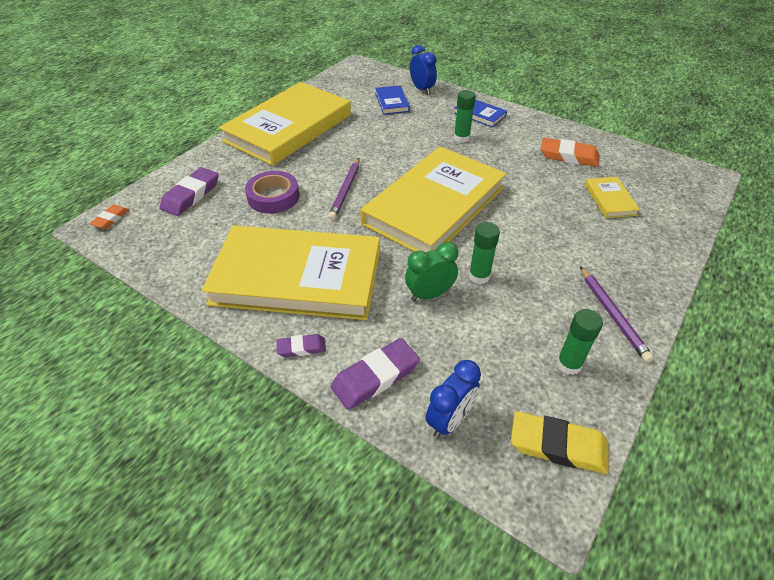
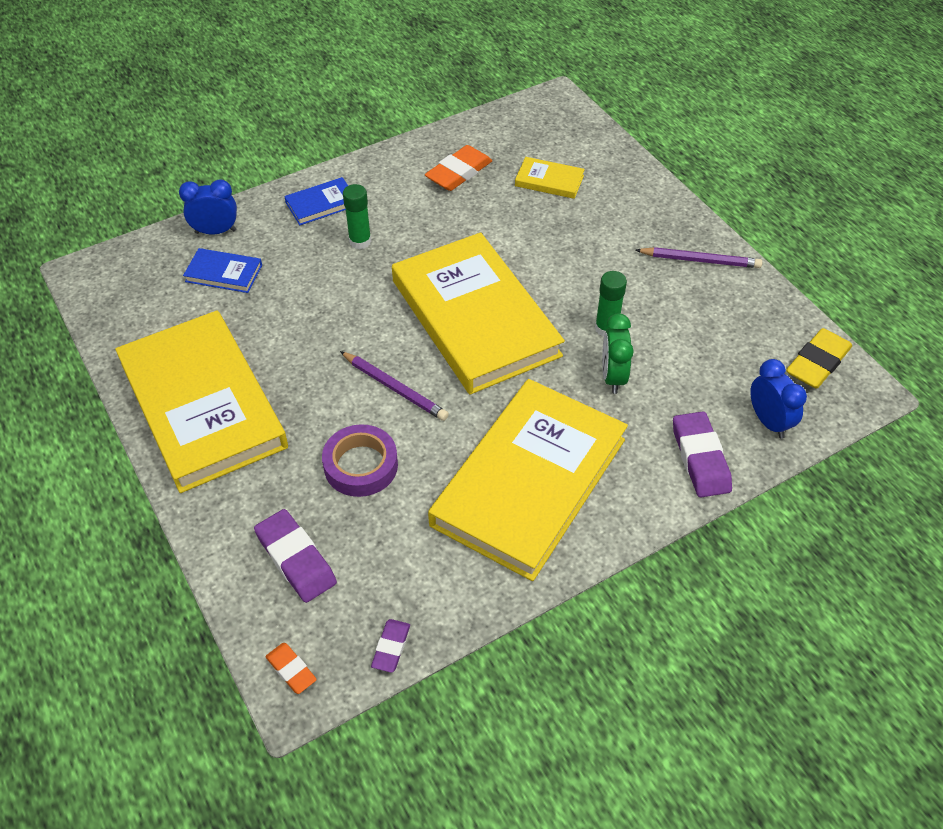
camera: 65 degrees left, 5 degrees up
purple eraser [276,334,326,357] -> purple eraser moved to [371,619,410,673]
green glue stick [556,309,603,375] -> none

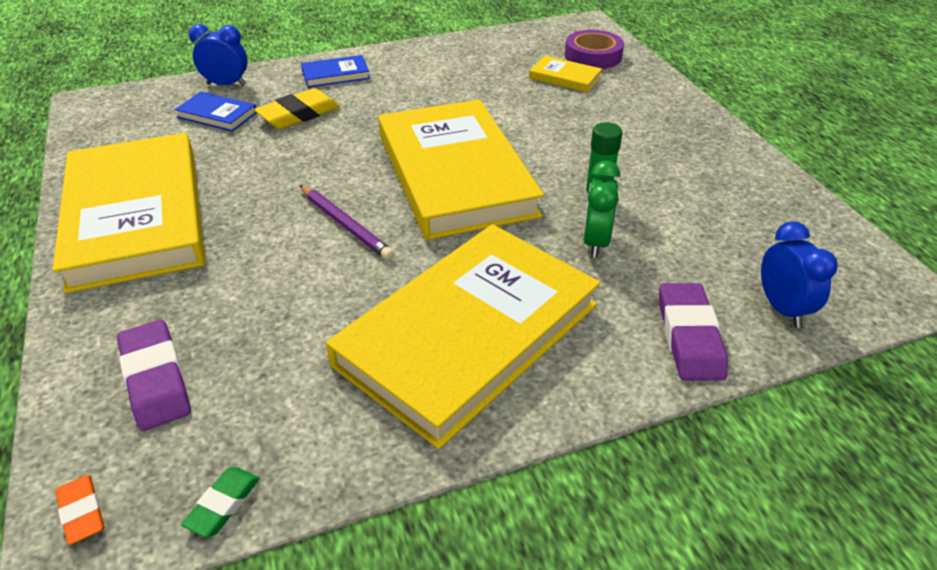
camera: 10 degrees right, 10 degrees down
purple tape [322,424,398,497] -> purple tape moved to [565,30,624,69]
green glue stick [343,184,371,249] -> none
purple eraser [371,619,410,673] -> green eraser [181,467,260,537]
orange eraser [425,145,492,191] -> none
purple pencil [636,247,762,268] -> none
yellow eraser [786,328,852,389] -> yellow eraser moved to [254,88,340,129]

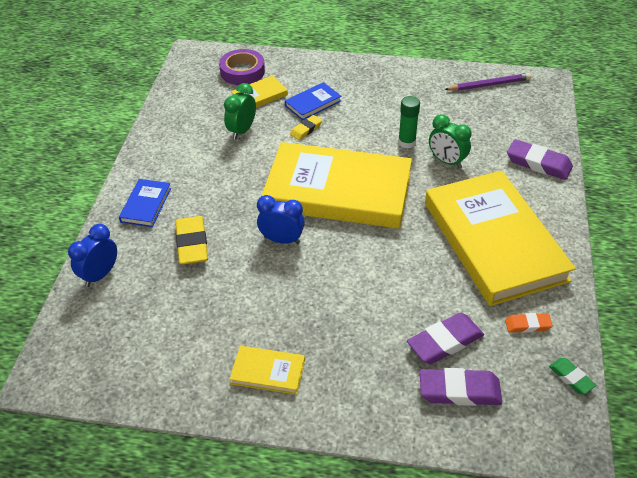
camera: 60 degrees left, 5 degrees up
yellow book [52,133,205,293] -> yellow book [230,346,305,395], size x0.41
orange eraser [55,475,105,545] -> orange eraser moved to [505,313,553,333]
blue book [174,92,256,132] -> blue book moved to [285,82,341,120]
purple pencil [300,185,395,260] -> purple pencil moved to [444,73,531,91]
blue clock [761,221,838,328] -> blue clock moved to [257,195,305,244]
none -> green clock [224,83,256,140]
none -> yellow eraser [290,115,322,140]
none -> purple eraser [407,312,484,364]

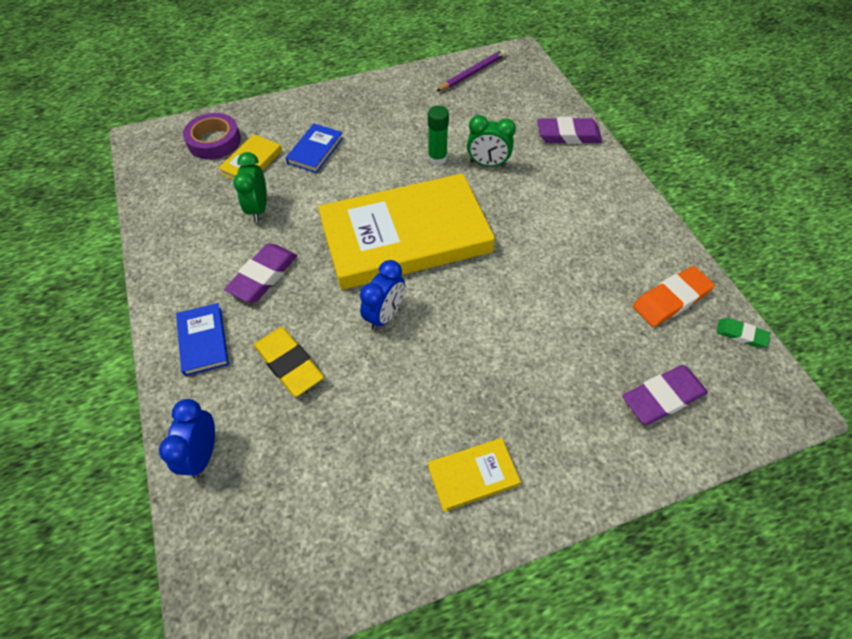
camera: 30 degrees left, 10 degrees up
blue clock [257,195,305,244] -> blue clock turned 135 degrees clockwise [360,260,405,331]
yellow eraser [290,115,322,140] -> none
purple eraser [407,312,484,364] -> purple eraser moved to [224,243,297,302]
yellow book [425,171,576,306] -> none
orange eraser [505,313,553,333] -> orange eraser [633,266,715,327], size x1.76

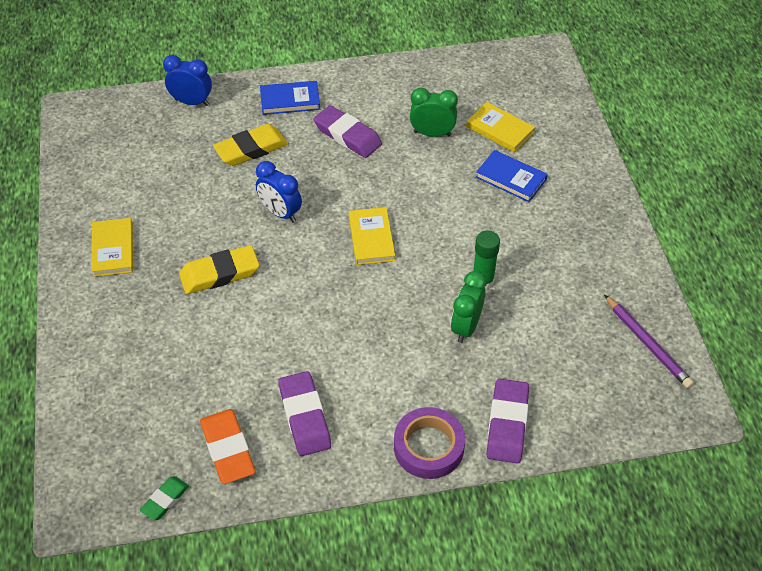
camera: 100 degrees right, 5 degrees down
purple tape [183,113,241,160] -> purple tape moved to [394,407,465,479]
yellow book [318,173,495,290] -> yellow book [349,207,395,265], size x0.41
purple eraser [622,365,708,425] -> purple eraser moved to [278,371,331,456]
none -> yellow eraser [179,245,259,294]

